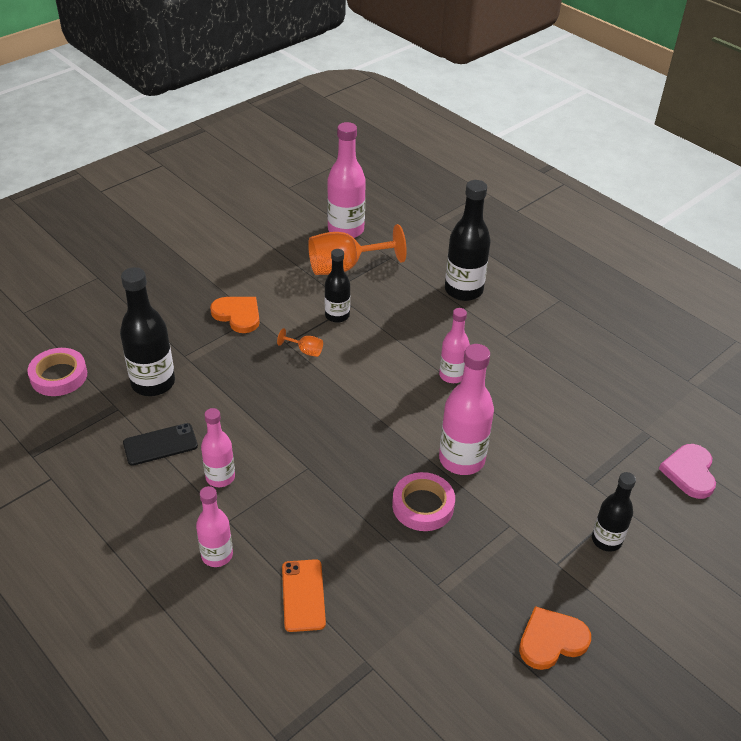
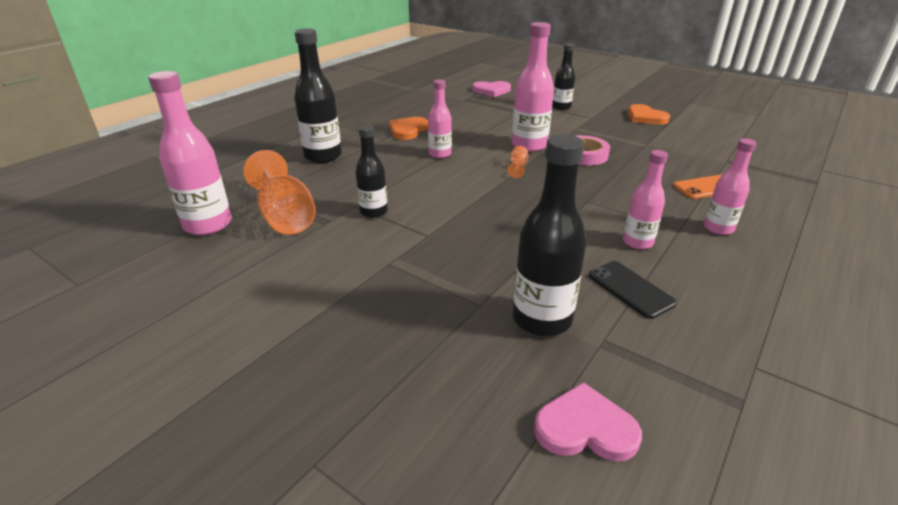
camera: 100 degrees left, 10 degrees down
pink tape [28,348,87,396] -> pink heart [534,382,642,461]
orange heart [210,297,260,333] -> orange heart moved to [389,117,428,140]
orange goblet [277,328,323,357] -> orange goblet moved to [508,146,528,178]

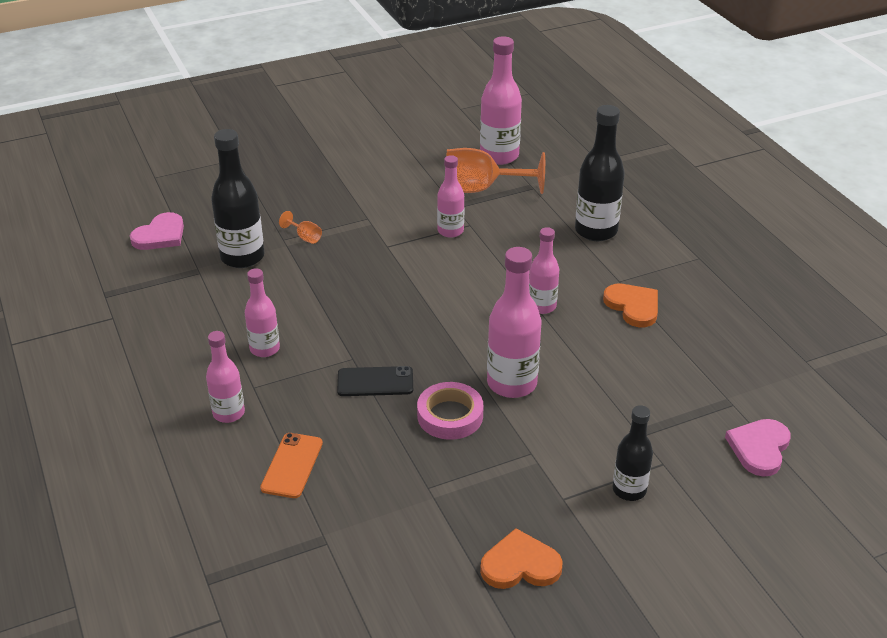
camera: 120 degrees right, 5 degrees up
black bottle [356,125,388,218] -> pink bottle [437,155,464,238]
orange goblet [508,146,528,178] -> orange goblet moved to [279,211,322,244]
black phone [588,261,677,319] -> black phone moved to [337,366,413,396]

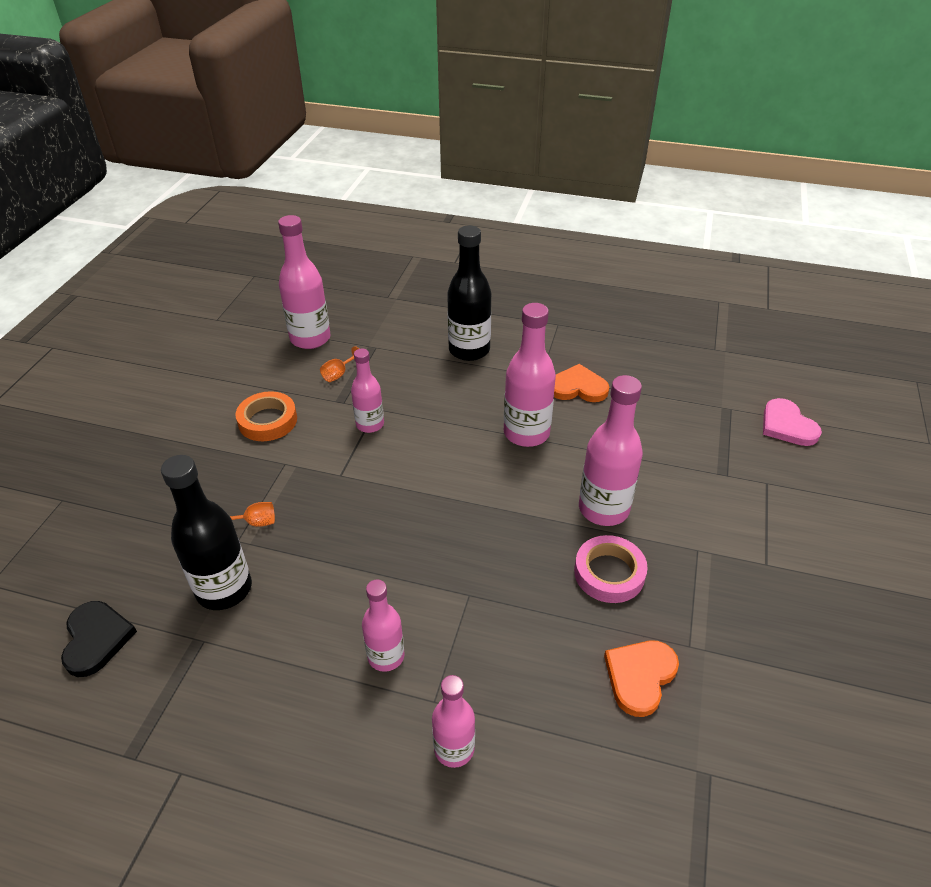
camera: 50 degrees left, 5 degrees up
pink heart [130,212,184,250] -> black heart [61,601,137,677]
orange phone [260,433,323,498] -> none
black phone [337,366,413,396] -> none
orange goblet [447,148,545,194] -> orange goblet [320,346,359,382], size x0.43
orange heart [480,528,562,589] -> orange heart moved to [604,641,679,717]
pink bottle [529,227,559,314] -> pink bottle [504,303,556,447], size x1.62
black bottle [612,405,653,501] -> none
none -> orange tape [235,391,297,441]

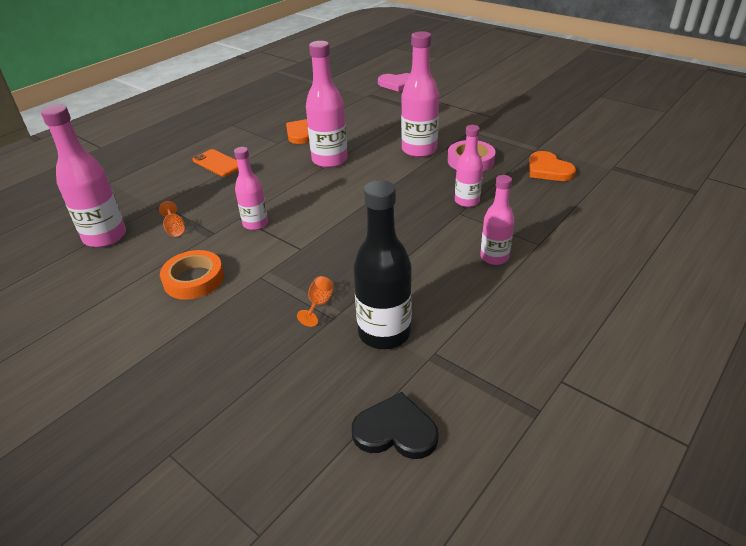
camera: 65 degrees left, 5 degrees down
pink bottle [432,675,475,768] -> pink bottle moved to [455,125,483,207]
black bottle [447,225,491,361] -> orange phone [192,149,238,177]

